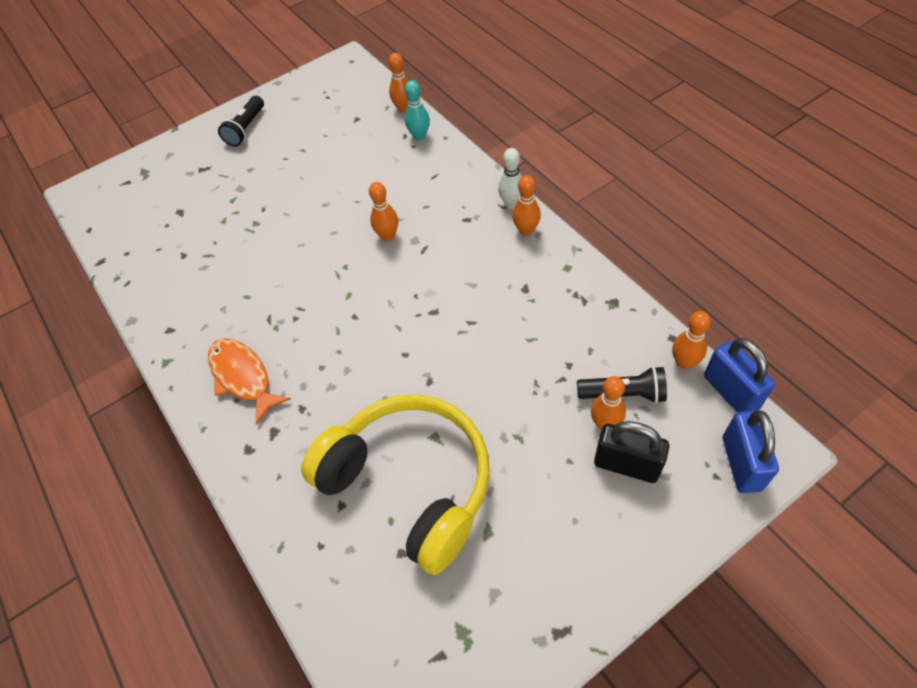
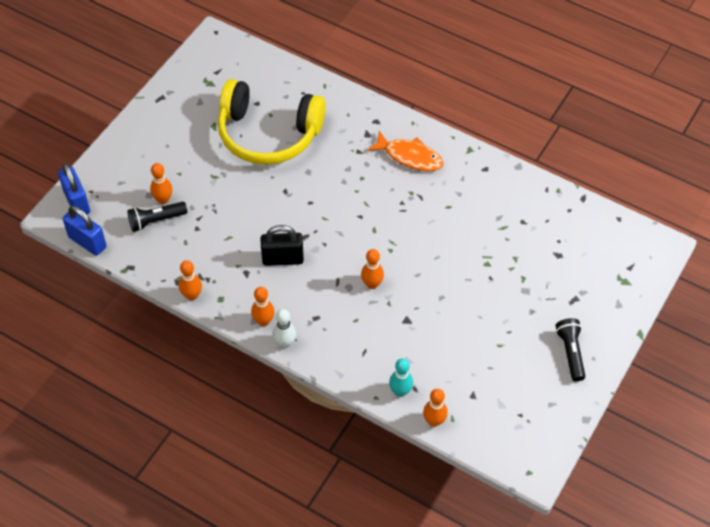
camera: 150 degrees right, 0 degrees up
black padlock [594,421,669,483] -> black padlock moved to [261,225,304,266]
orange bowling pin [672,311,711,370] -> orange bowling pin moved to [179,260,202,300]

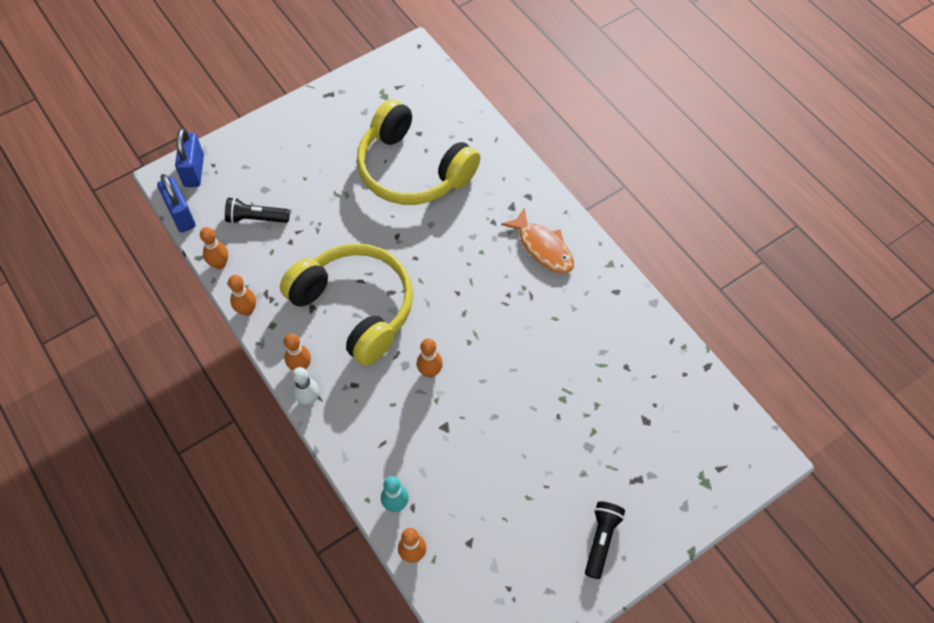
camera: 25 degrees right, 5 degrees up
orange bowling pin [150,163,172,204] -> orange bowling pin moved to [200,227,228,269]
black padlock [261,225,304,266] -> yellow headphones [280,243,413,366]

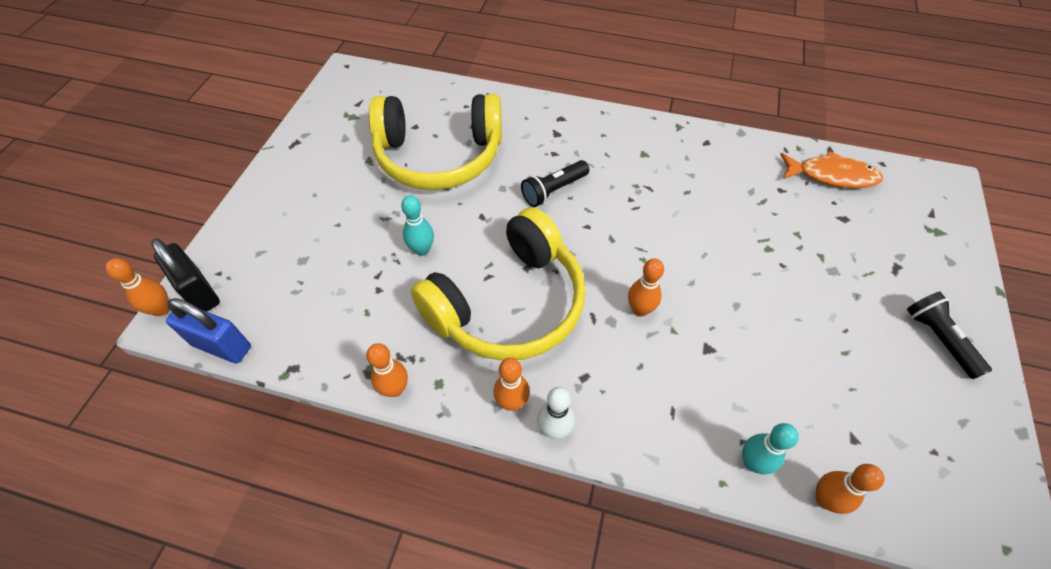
camera: 40 degrees left, 5 degrees down
blue padlock [175,128,204,187] -> black padlock [151,238,220,312]
orange bowling pin [200,227,228,269] -> orange bowling pin moved to [106,258,169,316]
black flashlight [225,197,290,224] -> black flashlight moved to [521,160,589,207]
yellow headphones [280,243,413,366] -> yellow headphones turned 135 degrees clockwise [411,207,586,361]
orange fish [501,207,574,273] -> orange fish moved to [780,151,883,188]
none -> turquoise bowling pin [401,195,434,256]

